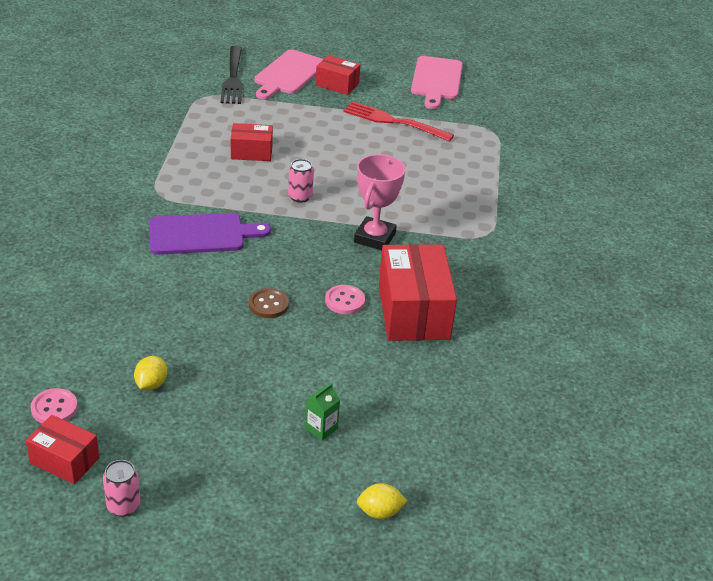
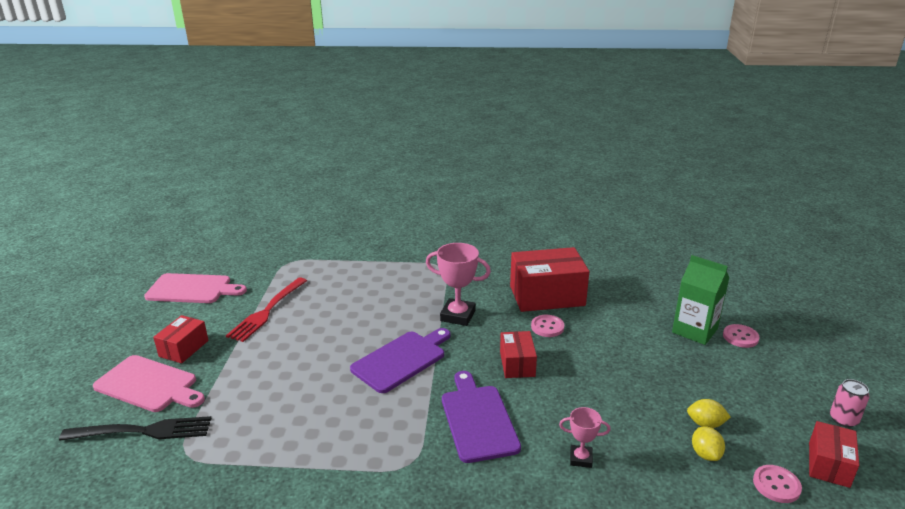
camera: 90 degrees left, 10 degrees down
red box [231,123,273,161] -> red box moved to [500,331,537,378]
brown button [249,288,289,318] -> none
pink can [288,159,314,203] -> purple cutting board [350,328,450,393]
green carton [305,383,340,441] -> green carton [672,255,730,345], size x1.99
yellow lemon [357,483,407,519] -> yellow lemon moved to [692,427,725,461]
none -> pink trophy [559,407,611,468]
none -> pink button [723,324,760,348]

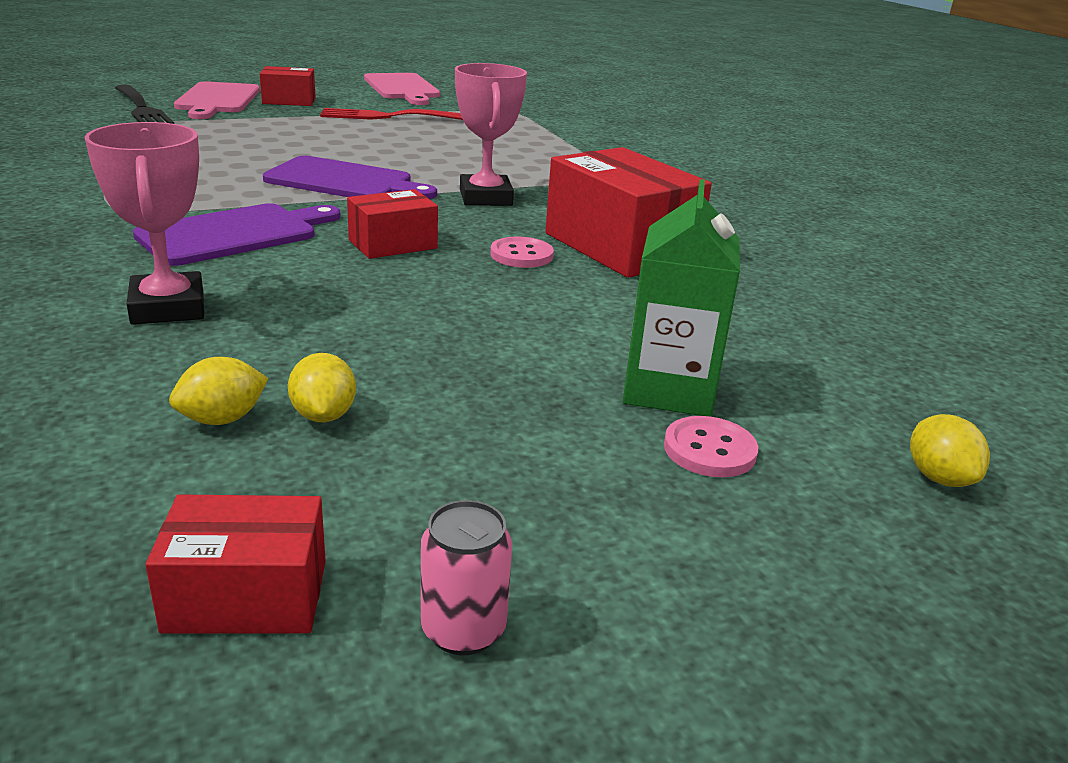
camera: 60 degrees right, 0 degrees up
pink trophy [559,407,611,468] -> pink trophy [85,122,204,325], size x1.75
pink button [753,465,802,503] -> none
none -> yellow lemon [910,414,990,487]

